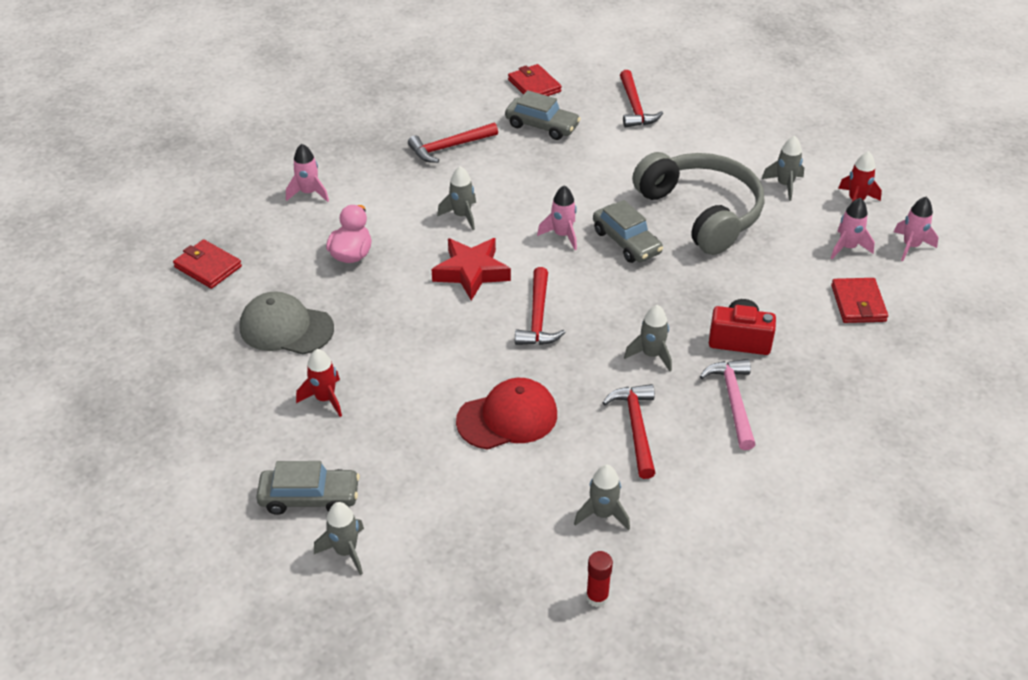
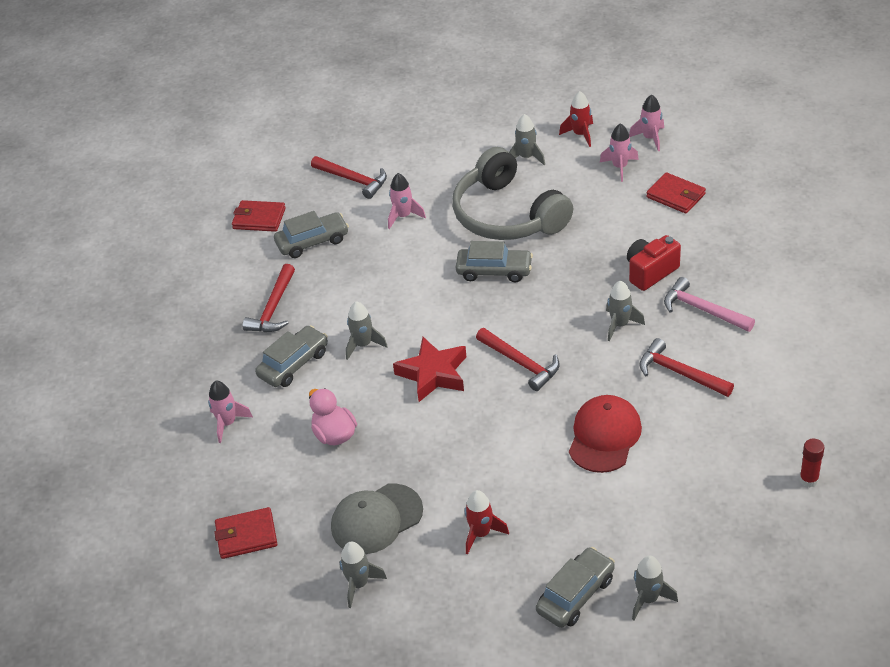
camera: 45 degrees left, 0 degrees up
pink rocket [537,185,577,250] -> pink rocket moved to [388,173,426,229]
grey rocket [574,465,630,531] -> grey rocket moved to [339,542,387,608]
grey headphones [632,152,764,255] -> grey headphones turned 135 degrees counterclockwise [452,147,573,240]
none -> grey car [255,325,328,387]

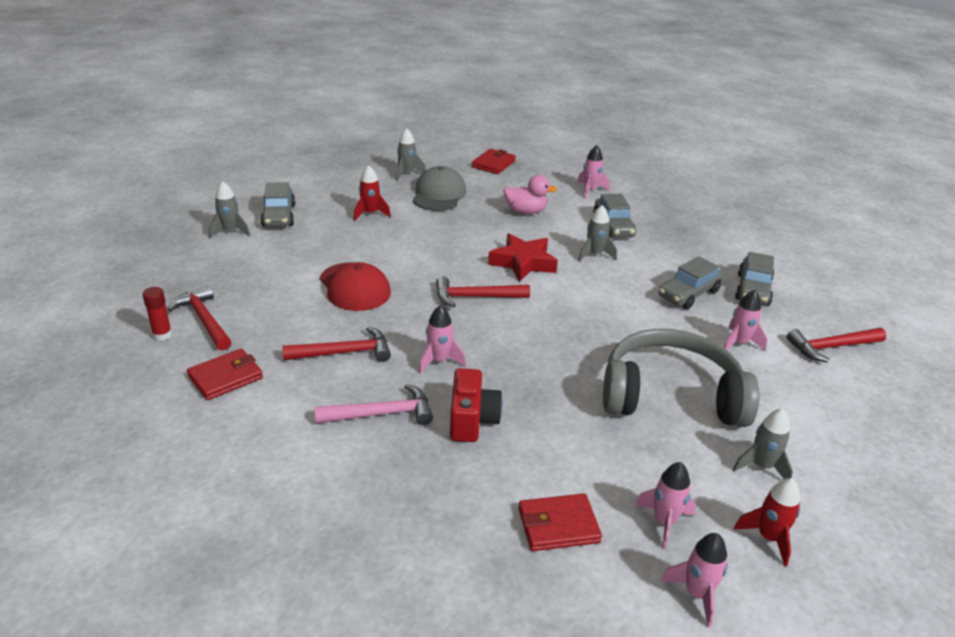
camera: 125 degrees right, 10 degrees down
red wallet [232,200,286,232] -> red wallet moved to [187,348,263,400]
red hammer [243,264,295,332] -> red hammer moved to [168,285,232,351]
grey car [456,241,533,282] -> grey car moved to [658,256,724,309]
grey rocket [606,280,645,341] -> pink rocket [419,305,466,373]

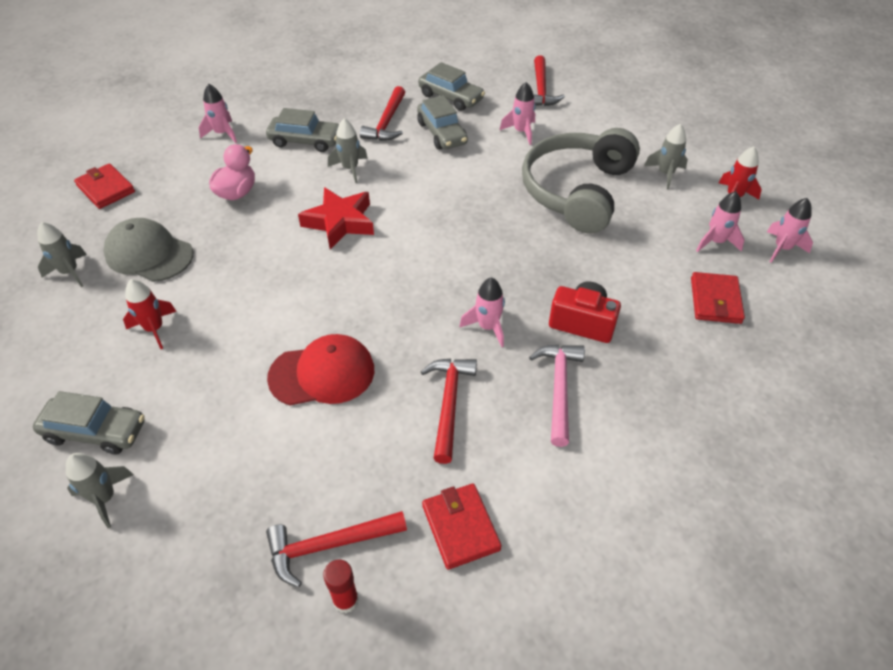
camera: 70 degrees left, 15 degrees up
red hammer [436,276,530,307] -> red hammer moved to [360,86,405,141]

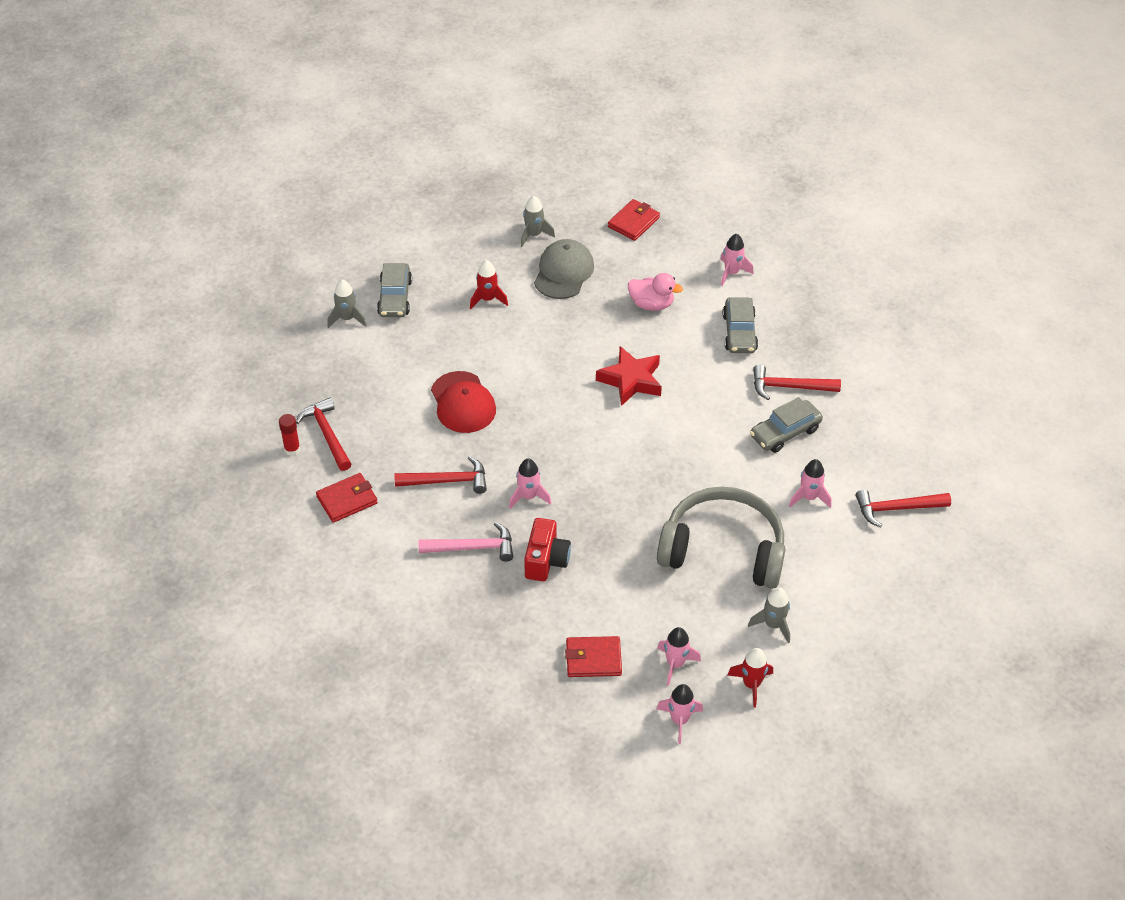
camera: 80 degrees right, 0 degrees up
grey rocket [328,118,368,183] -> none
grey car [418,62,485,111] -> none

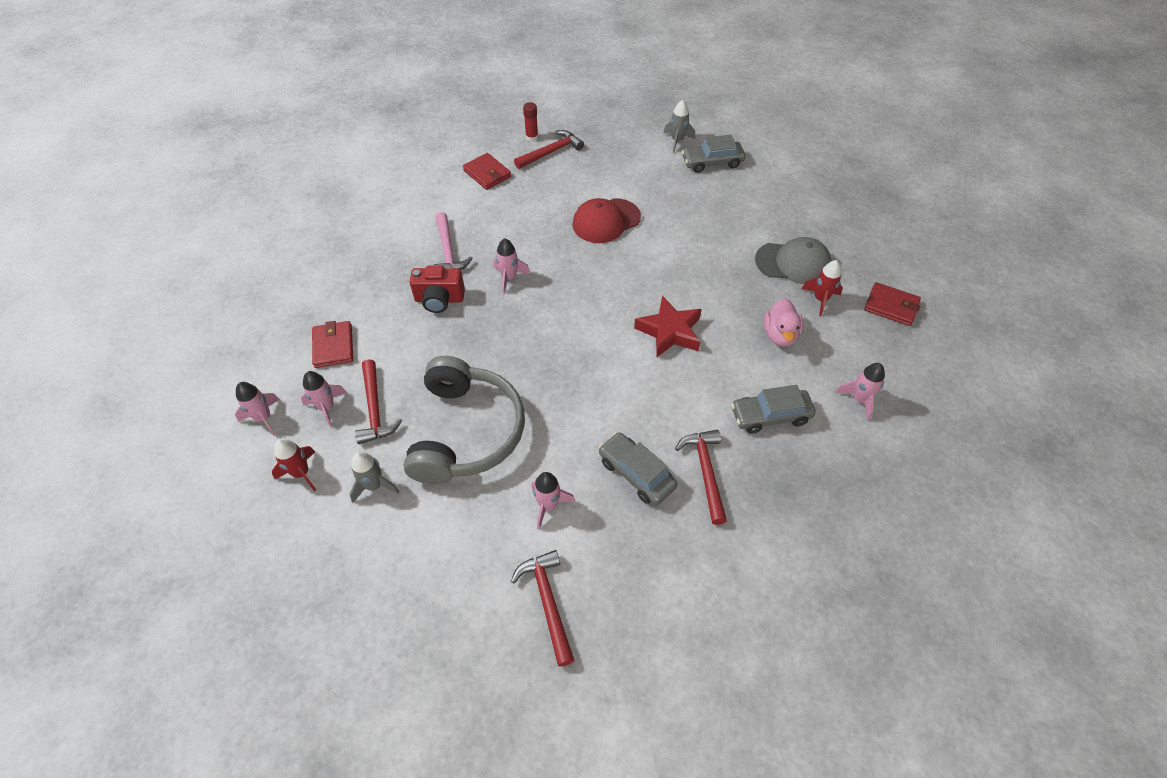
camera: 80 degrees right, 5 degrees up
red hammer [395,456,487,494] -> red hammer moved to [355,359,402,444]
red rocket [470,260,508,309] -> red rocket moved to [802,260,843,316]
grey rocket [521,196,555,247] -> none

